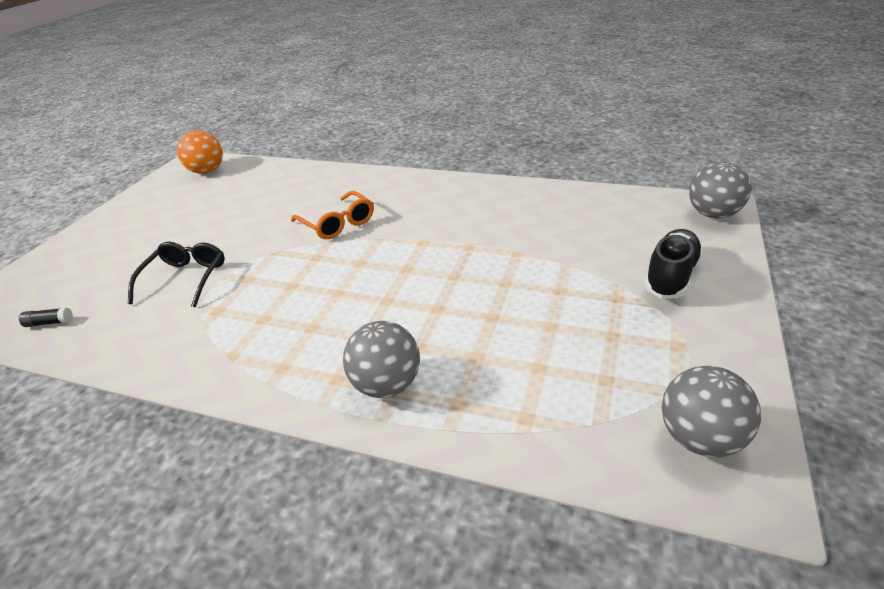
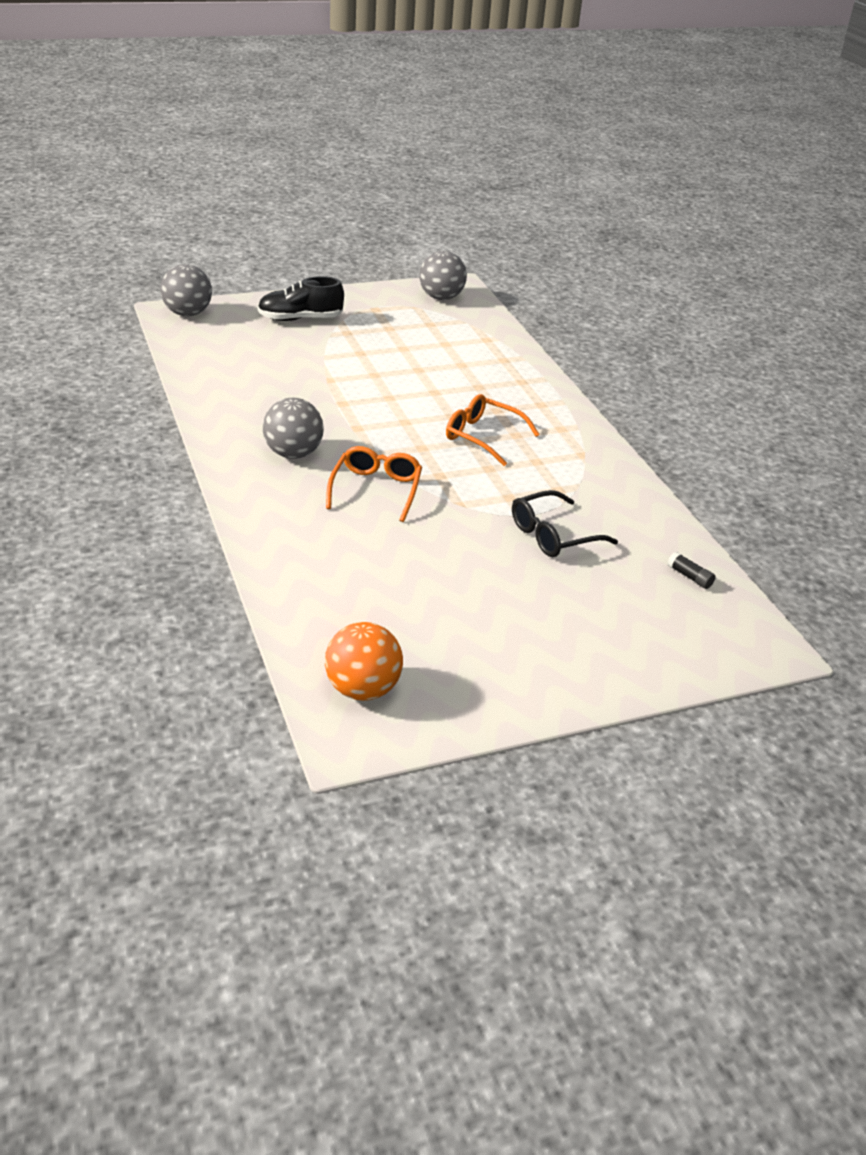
camera: 135 degrees left, 0 degrees up
grey ball [343,321,420,398] -> grey ball moved to [263,398,324,459]
none -> orange glasses [446,394,540,466]

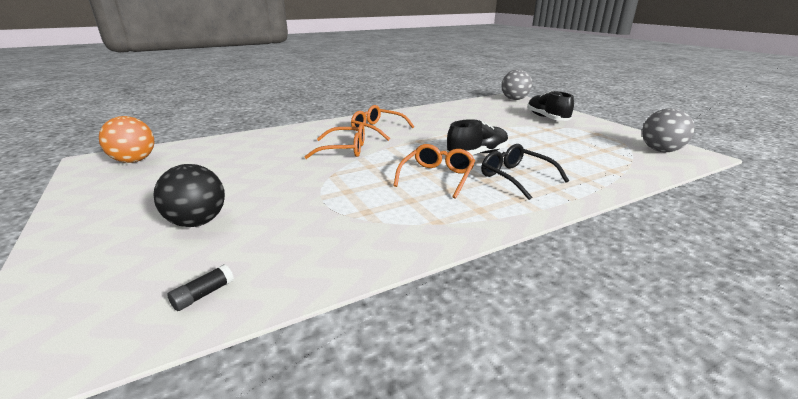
camera: 85 degrees right, 10 degrees down
grey ball [263,398,324,459] -> orange glasses [351,105,415,141]
black glasses [512,490,618,557] -> black glasses moved to [481,144,569,200]
none -> black ball [153,164,225,227]
none -> black shoe [446,119,509,155]

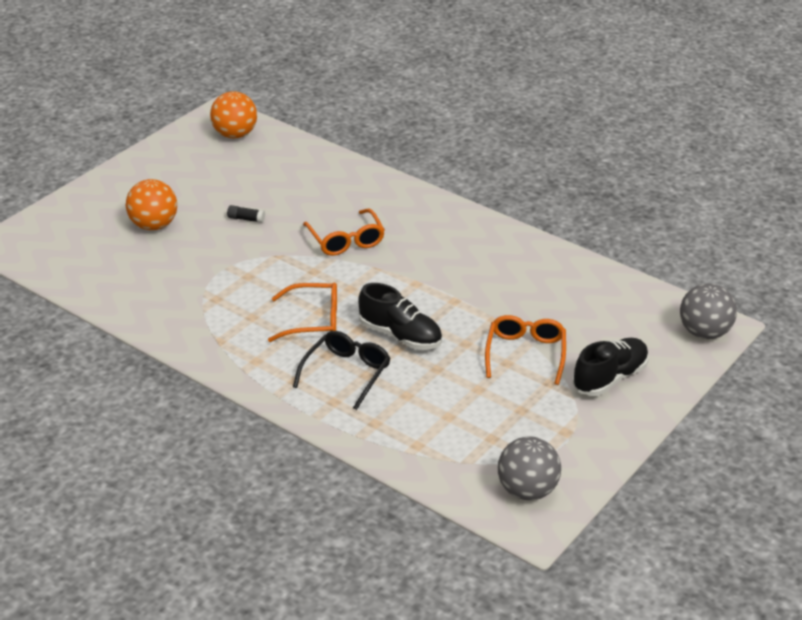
camera: 65 degrees right, 10 degrees up
black ball [153,164,225,227] -> orange ball [126,179,177,230]
black glue stick [168,264,234,311] -> black glue stick moved to [227,205,265,223]
orange glasses [351,105,415,141] -> orange glasses moved to [485,315,566,385]

